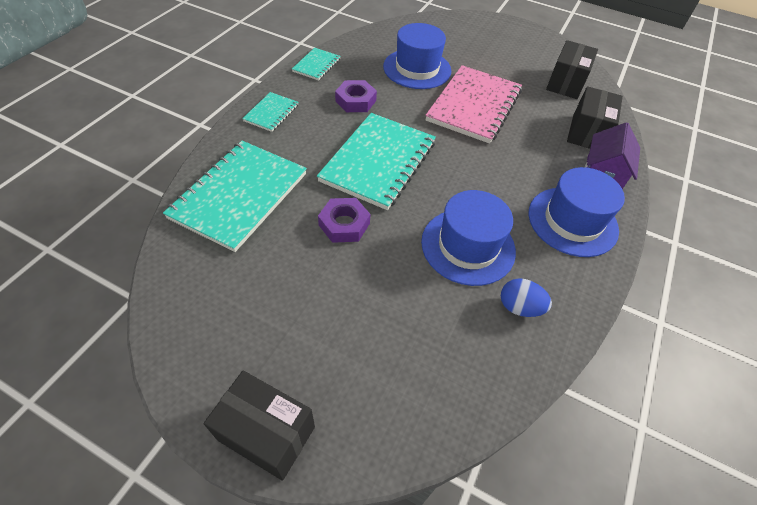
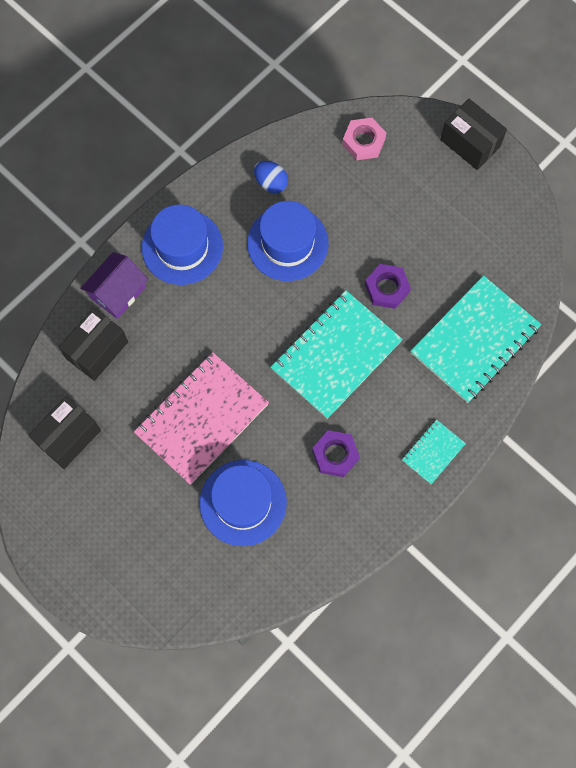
camera: 160 degrees left, 20 degrees up
turquoise notebook [292,48,341,81] -> none
none -> pink nut [342,118,386,160]

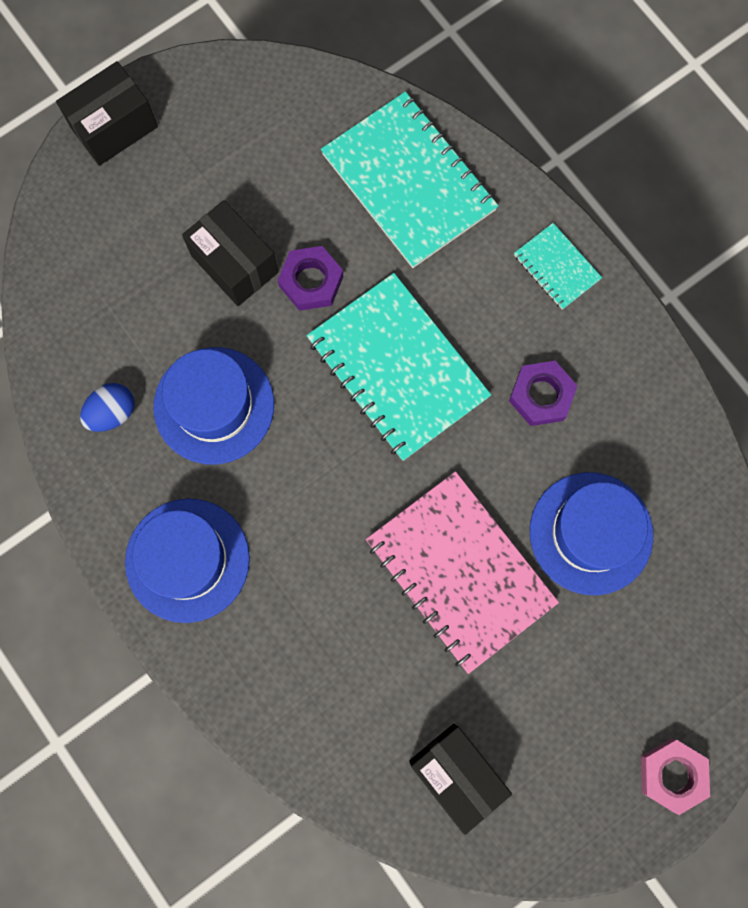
camera: 80 degrees left, 5 degrees up
black box [59,308,128,381] -> black box moved to [182,200,278,306]
purple house [80,252,148,319] -> none
pink nut [342,118,386,160] -> pink nut moved to [641,738,710,815]

